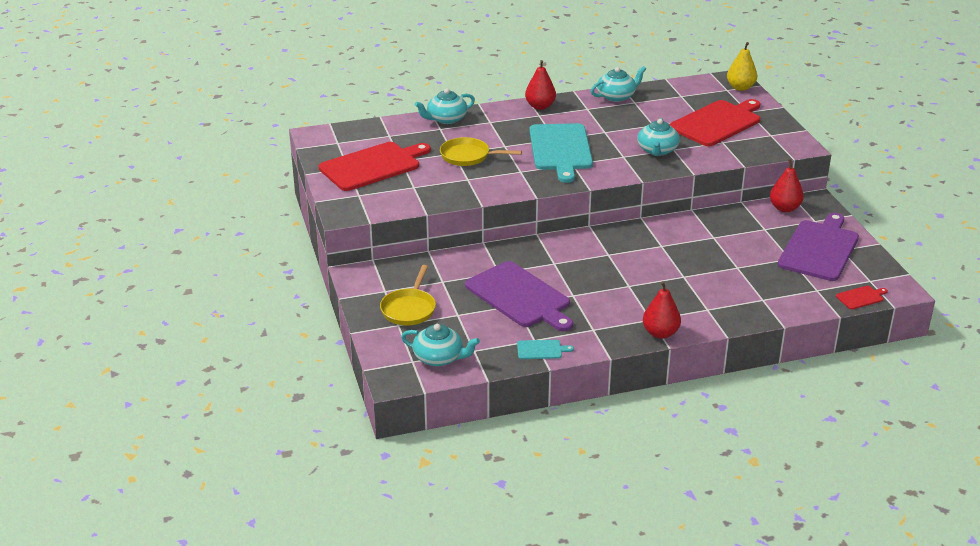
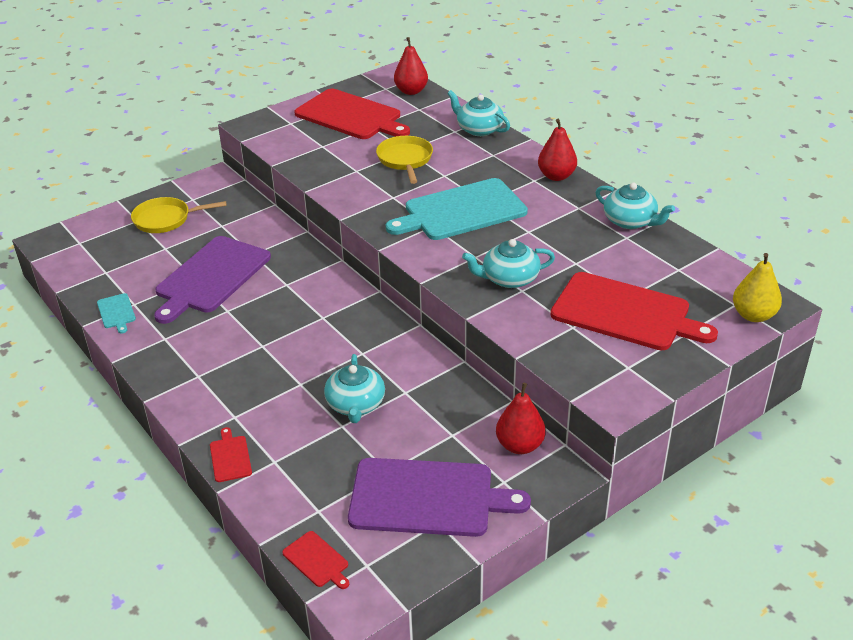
camera: 70 degrees right, 5 degrees up
turquoise teapot [401,324,480,366] -> turquoise teapot moved to [324,354,385,423]
red pear [643,281,681,339] -> red pear moved to [394,37,428,95]
none -> red cutting board [210,427,252,482]

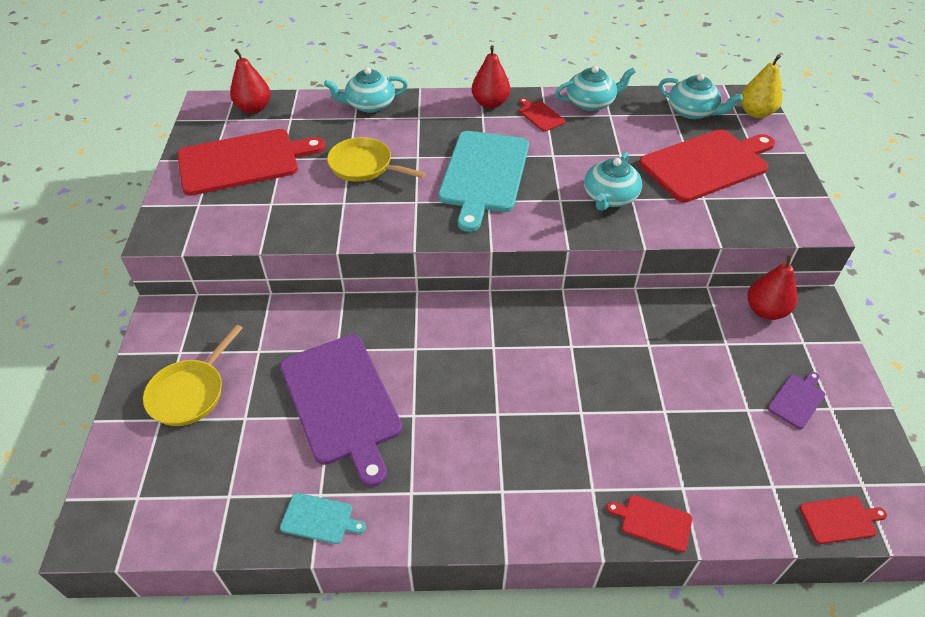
camera: 55 degrees left, 10 degrees up
turquoise teapot [324,354,385,423] -> turquoise teapot moved to [659,74,743,119]
purple cutting board [348,458,531,537] -> purple cutting board [768,372,825,429], size x0.42
none -> red cutting board [519,98,566,132]

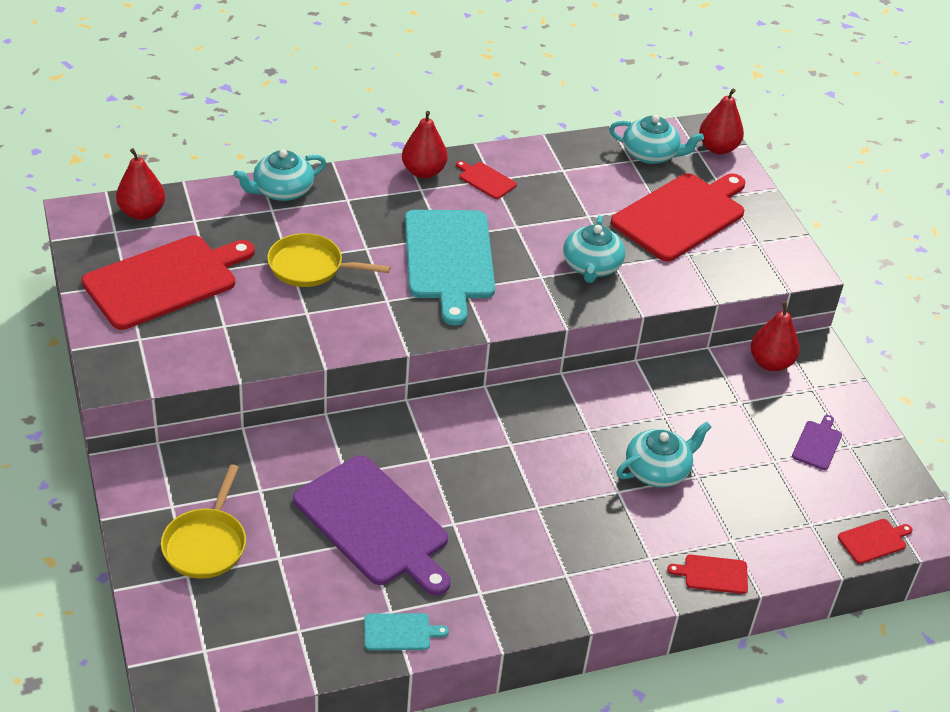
camera: 20 degrees left, 5 degrees down
turquoise teapot [555,66,635,111] -> turquoise teapot moved to [616,422,711,487]
yellow pear [741,55,783,118] -> red pear [699,88,744,154]

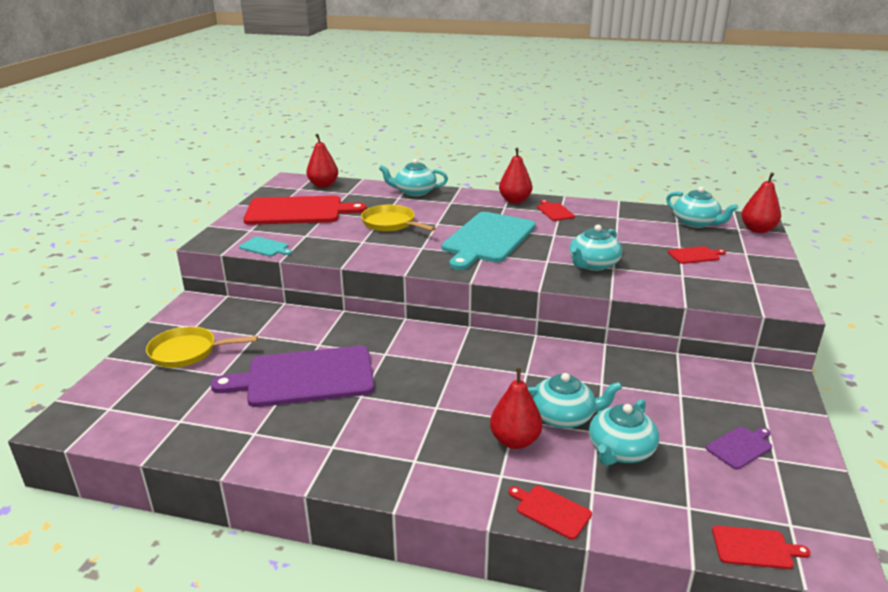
camera: 35 degrees right, 15 degrees down
yellow pan [161,464,246,578] -> yellow pan turned 45 degrees clockwise [146,326,258,368]
purple cutting board [293,455,451,596] -> purple cutting board turned 90 degrees clockwise [211,346,374,407]
turquoise cutting board [364,613,449,650] -> turquoise cutting board moved to [239,237,292,256]
red cutting board [611,173,746,262] -> red cutting board [667,246,726,264], size x0.42
red pear [751,301,800,371] -> red pear moved to [490,368,542,449]
none -> turquoise teapot [589,399,659,466]

